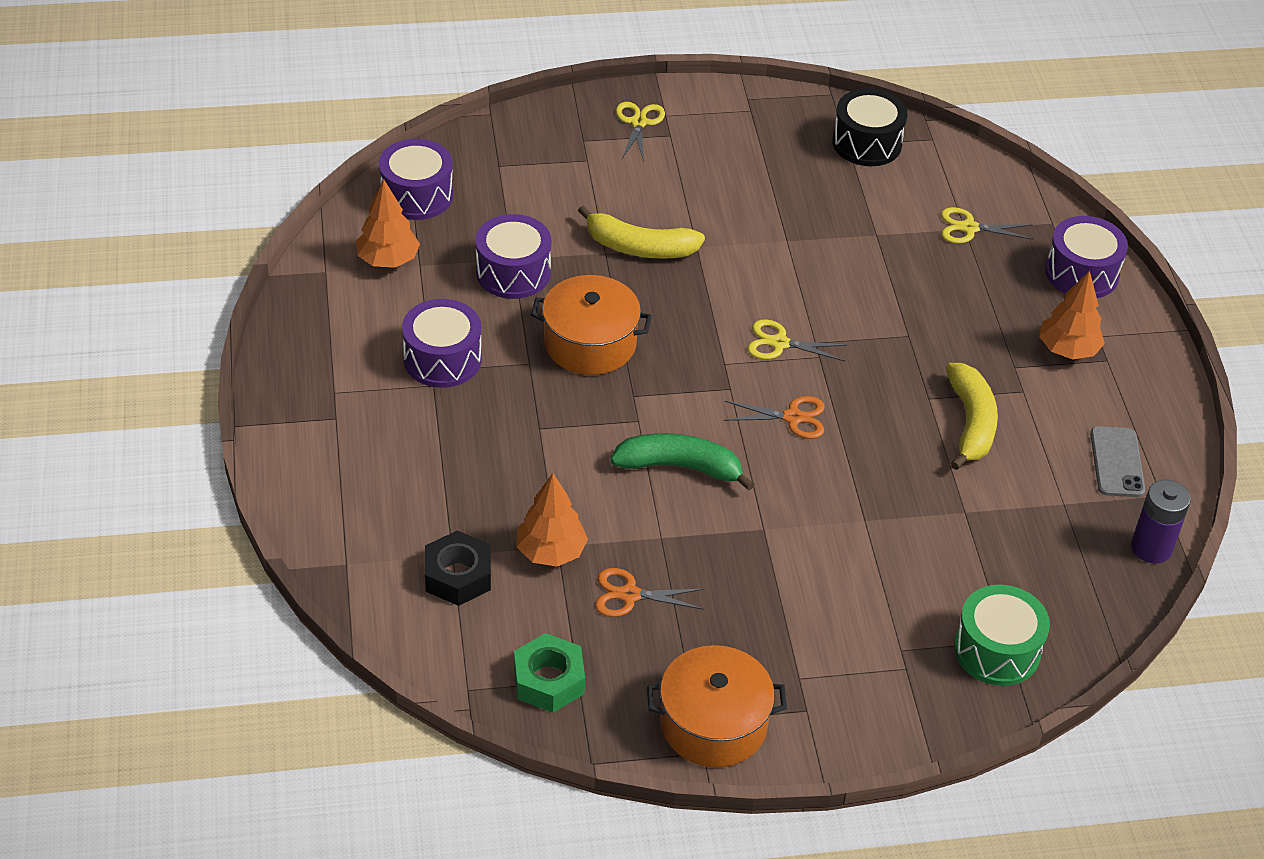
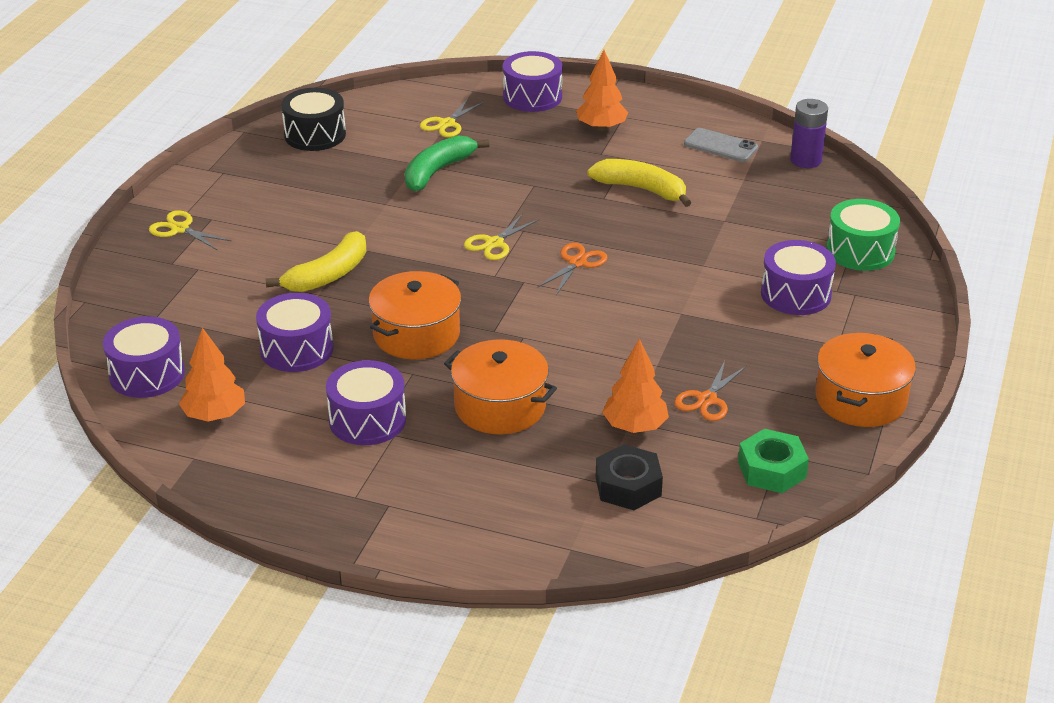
camera: 60 degrees left, 10 degrees down
green banana [610,433,754,491] -> green banana moved to [405,136,489,191]
none -> orange pot [444,339,557,434]
none -> purple drum [761,240,836,315]

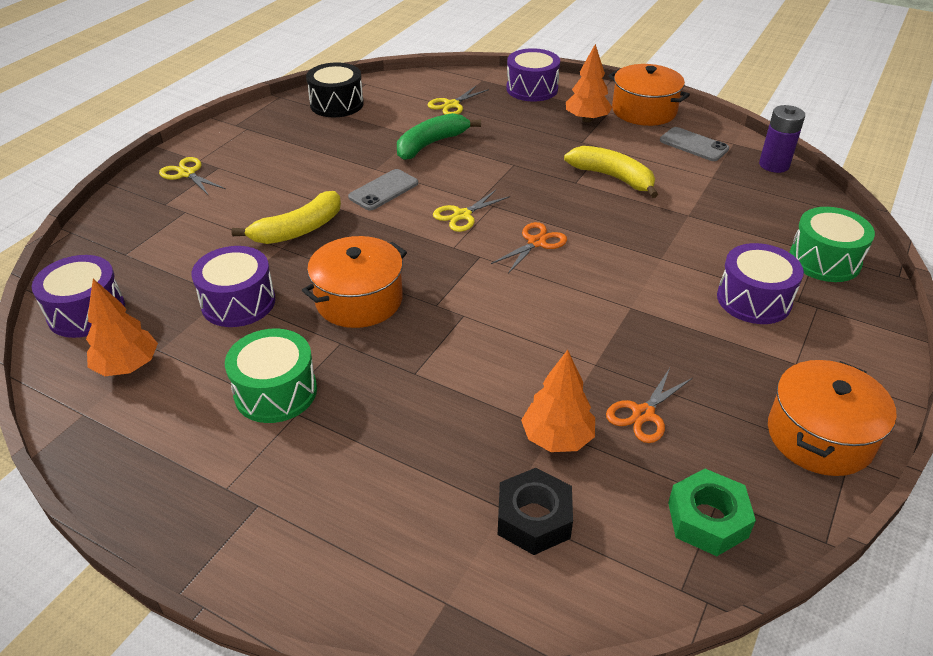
camera: 10 degrees right, 5 degrees up
purple drum [326,360,406,445] -> green drum [225,329,317,423]
orange pot [444,339,557,434] -> orange pot moved to [609,64,690,126]
none -> grey phone [348,169,418,211]

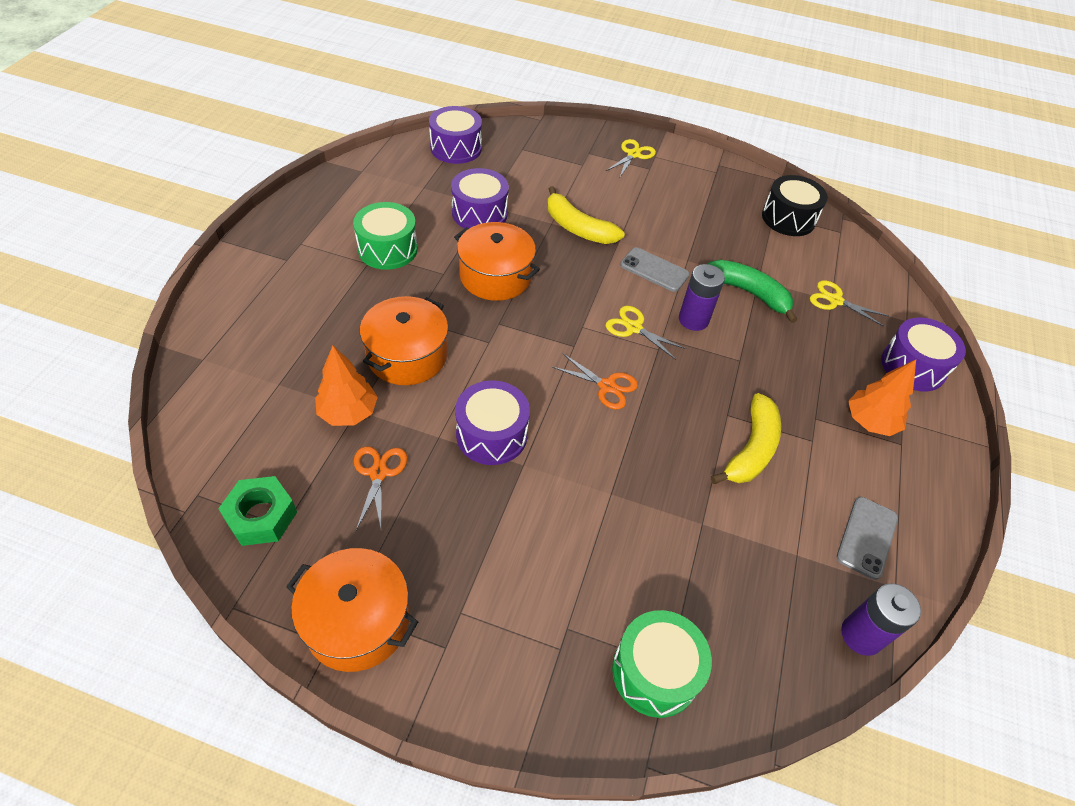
camera: 75 degrees right, 10 degrees up
orange tree [86,279,158,376] -> none
black nut [498,468,573,555] -> none
orange scissors [606,368,693,443] -> orange scissors turned 60 degrees clockwise [354,446,408,530]
orange pot [609,64,690,126] -> orange pot moved to [360,296,448,385]
purple drum [717,243,804,324] -> purple drum moved to [455,380,530,465]
none -> purple battery [679,264,725,331]

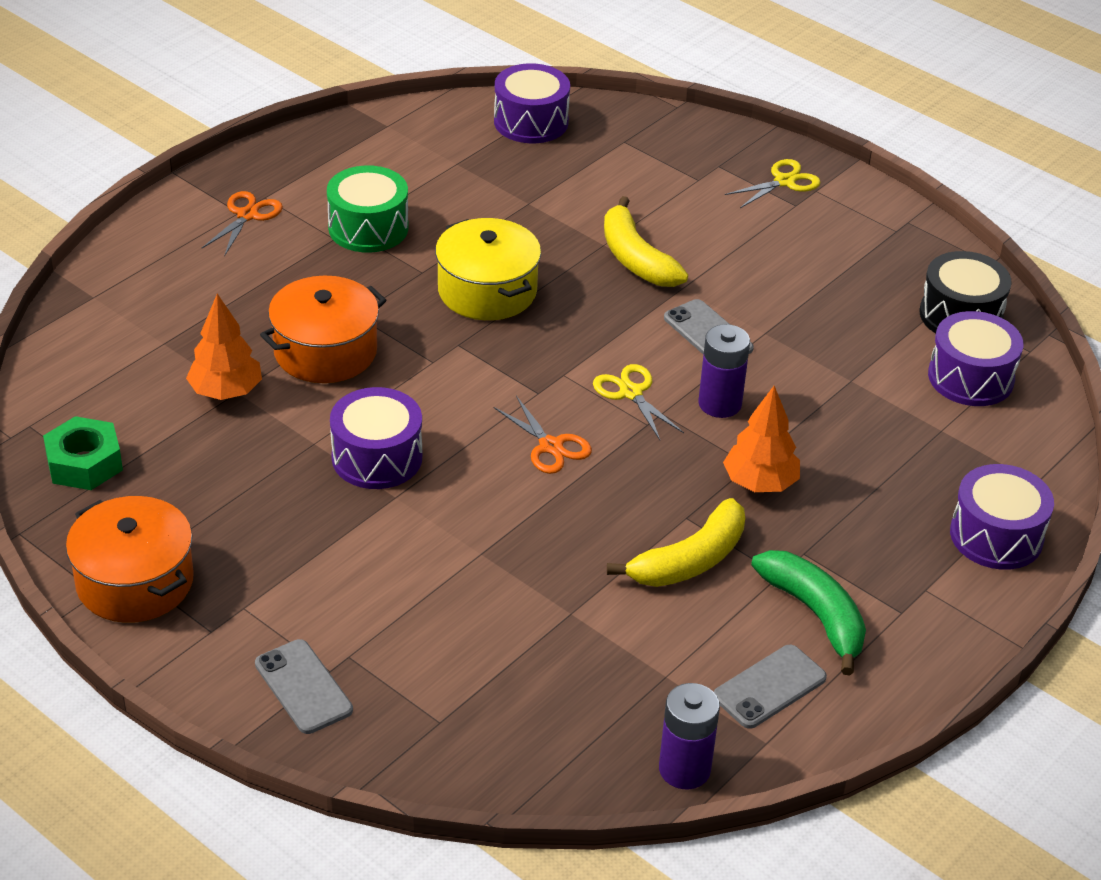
camera: 25 degrees right, 10 degrees down
orange scissors [354,446,408,530] -> orange scissors moved to [202,191,283,257]
purple drum [451,168,509,228] -> purple drum moved to [928,311,1023,406]
orange pot [454,222,540,301] -> yellow pot [435,218,541,320]
green drum [612,610,712,718] -> none
green banana [708,260,797,323] -> green banana moved to [751,550,866,675]
yellow scissors [810,280,889,327] -> none
orange tree [848,360,916,436] -> orange tree moved to [723,386,800,492]
none -> grey phone [255,639,353,734]

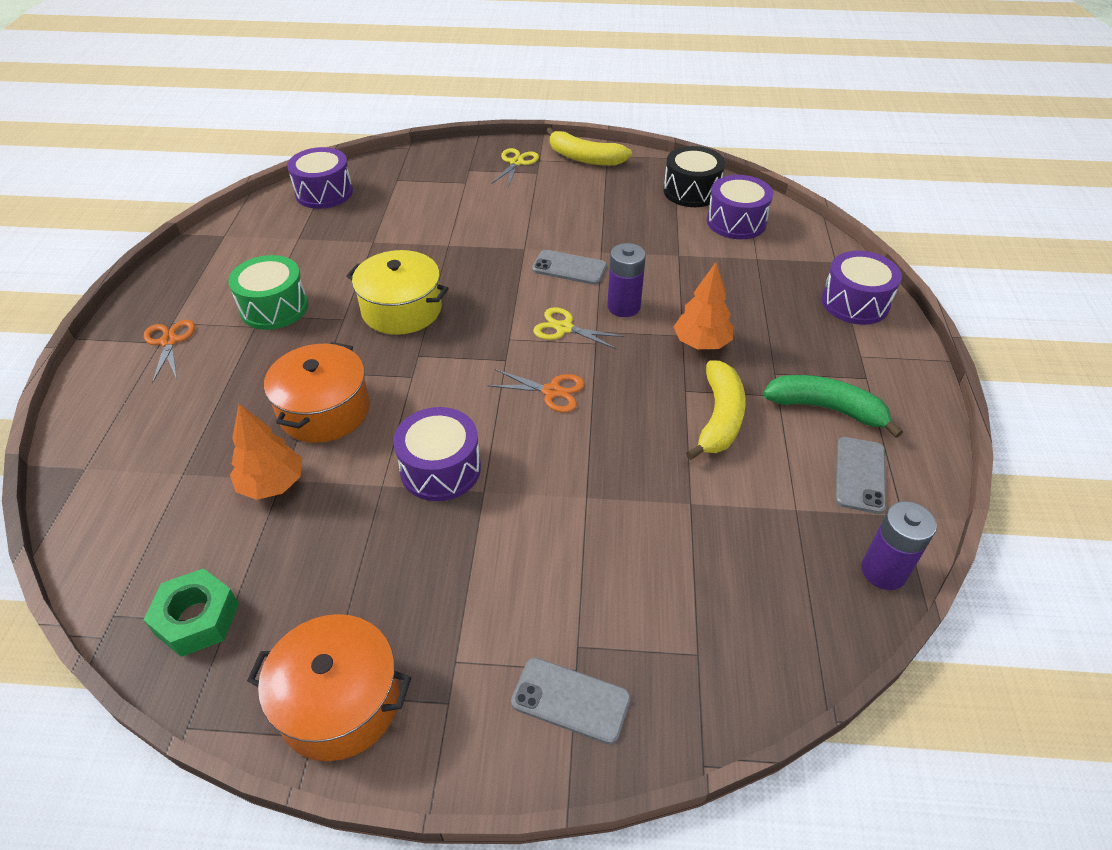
camera: 35 degrees left, 5 degrees up
yellow banana [604,196,688,287] -> yellow banana moved to [546,127,632,166]

